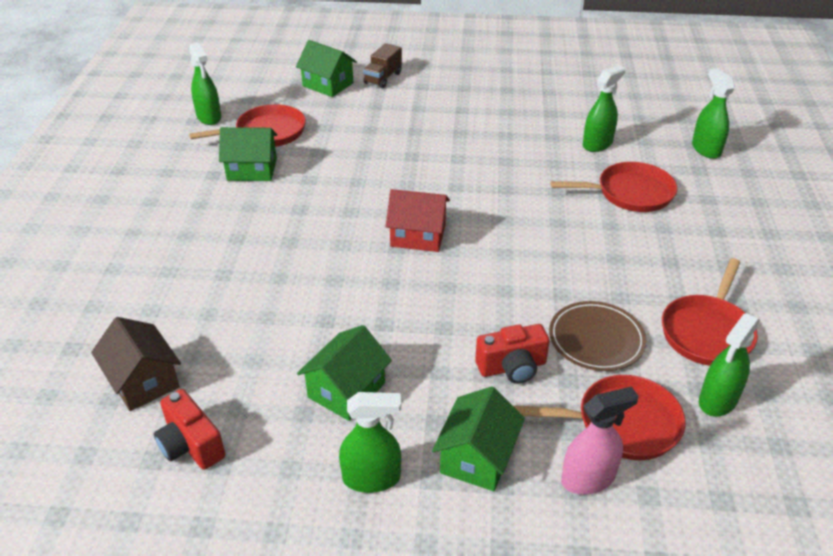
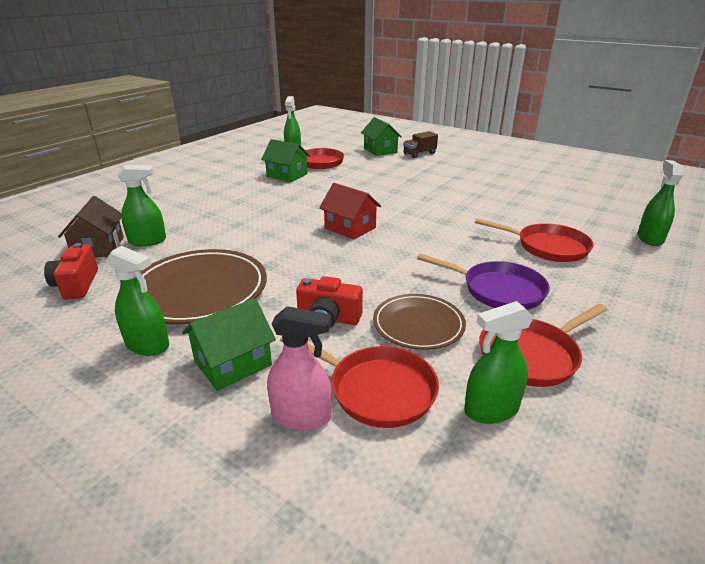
camera: 30 degrees right, 10 degrees down
green house [297,325,392,421] -> brown plate [141,249,267,324]
green spray bottle [583,65,626,152] -> green spray bottle moved to [118,165,166,246]
none -> purple pan [417,254,550,310]

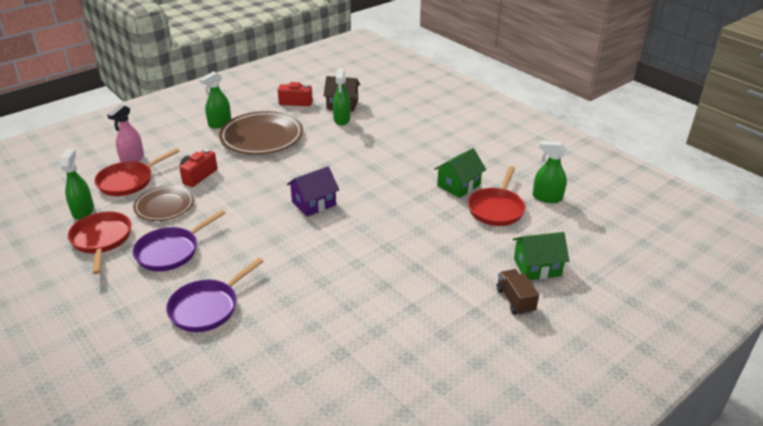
camera: 105 degrees right, 5 degrees up
green house [182,298,276,391] -> none
red house [319,183,381,240] -> purple house [287,166,339,217]
red pan [475,218,594,262] -> purple pan [166,258,264,332]
green spray bottle [638,160,683,246] -> none

